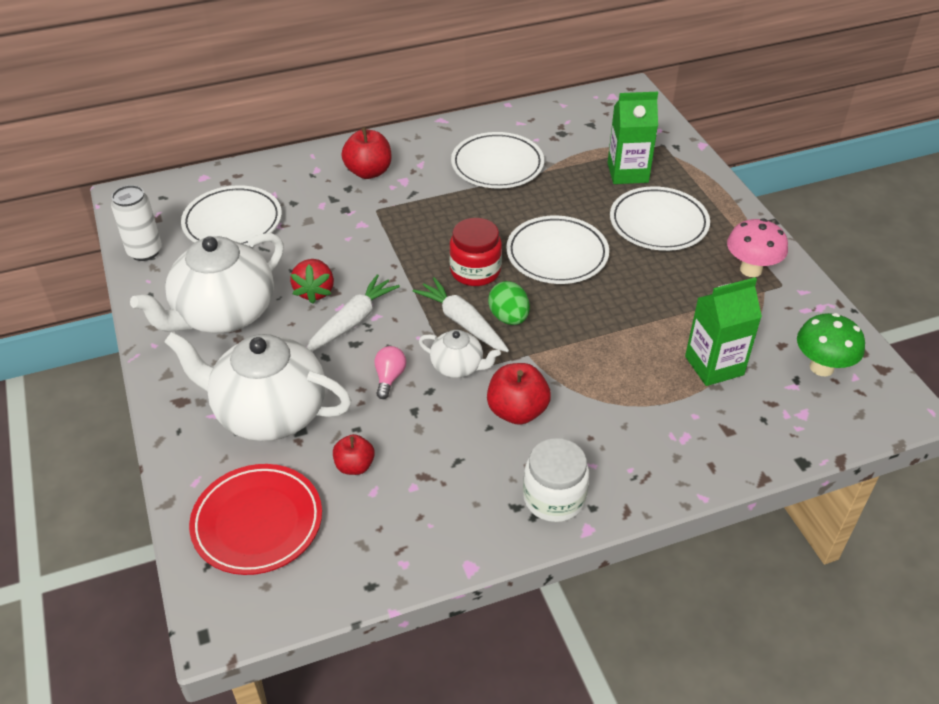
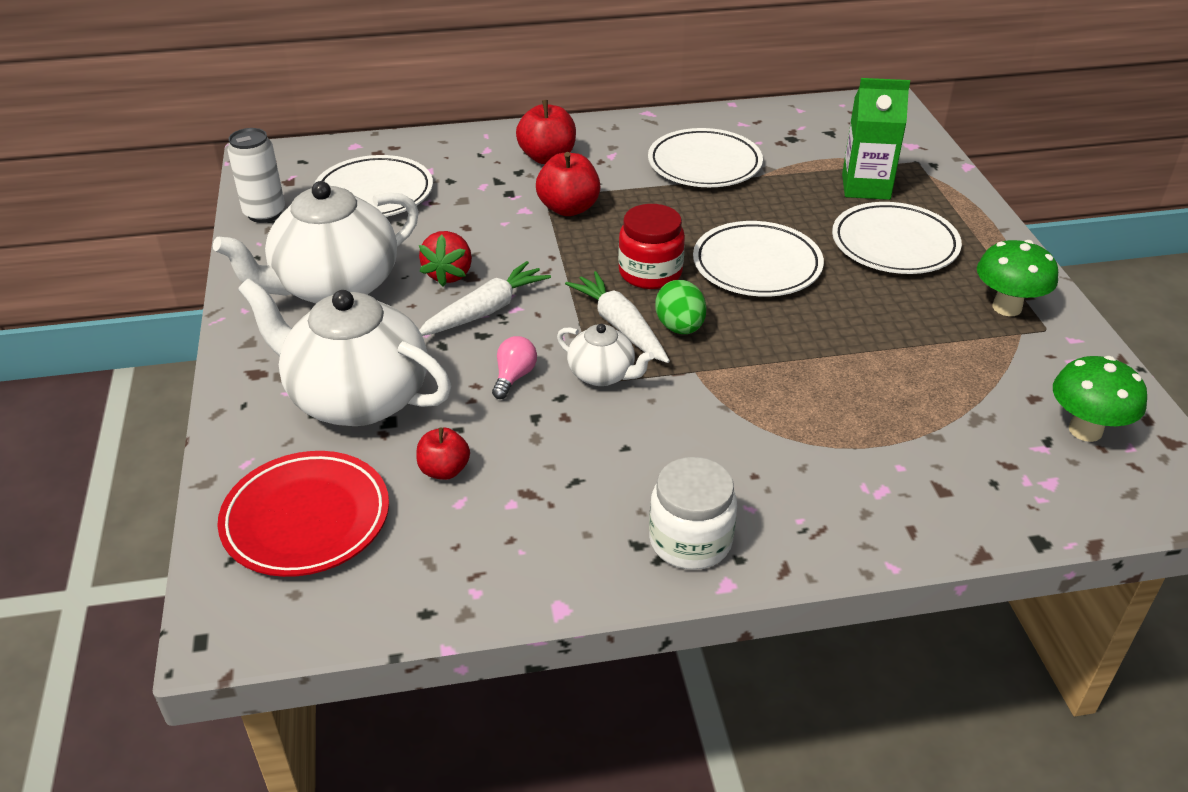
camera: 10 degrees right, 5 degrees down
red apple [487,363,551,425] -> red apple moved to [536,152,601,216]
green carton [685,277,762,386] -> none
pink mushroom [727,219,788,277] -> green mushroom [977,240,1058,316]

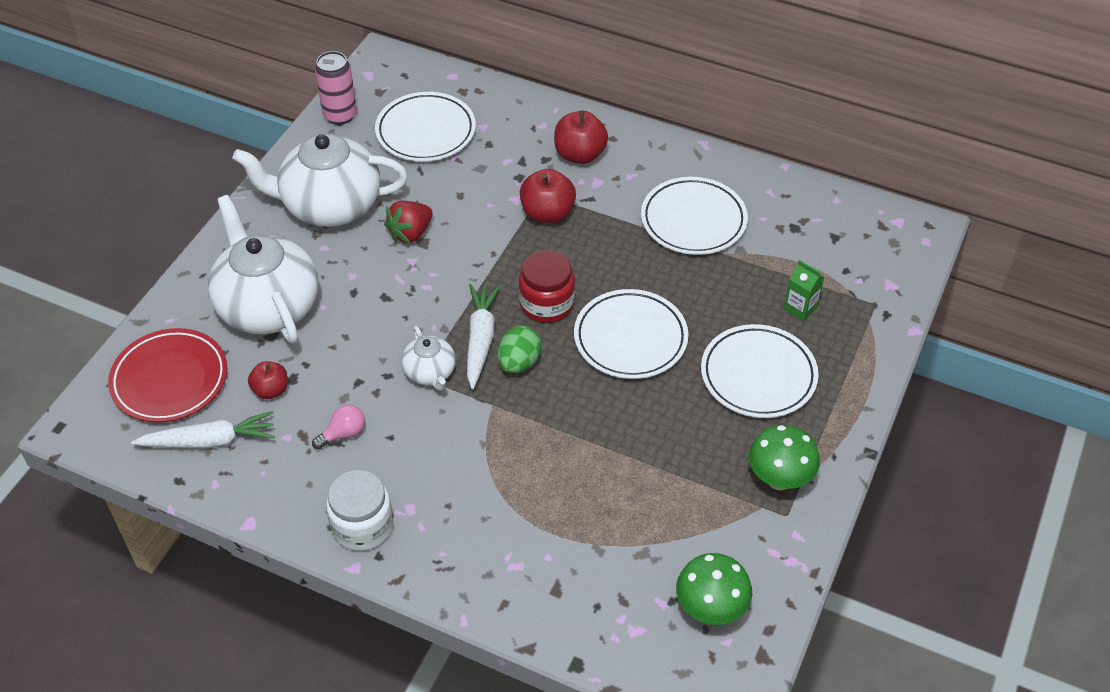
camera: 35 degrees right, 10 degrees up
white can [227,128,285,223] -> pink can [315,51,357,125]
white carrot [419,261,551,336] -> white carrot moved to [131,411,275,449]
pink light bulb [492,336,537,399] -> pink light bulb moved to [312,404,365,450]
green carton [842,78,910,200] -> green carton [784,260,824,321], size x0.57

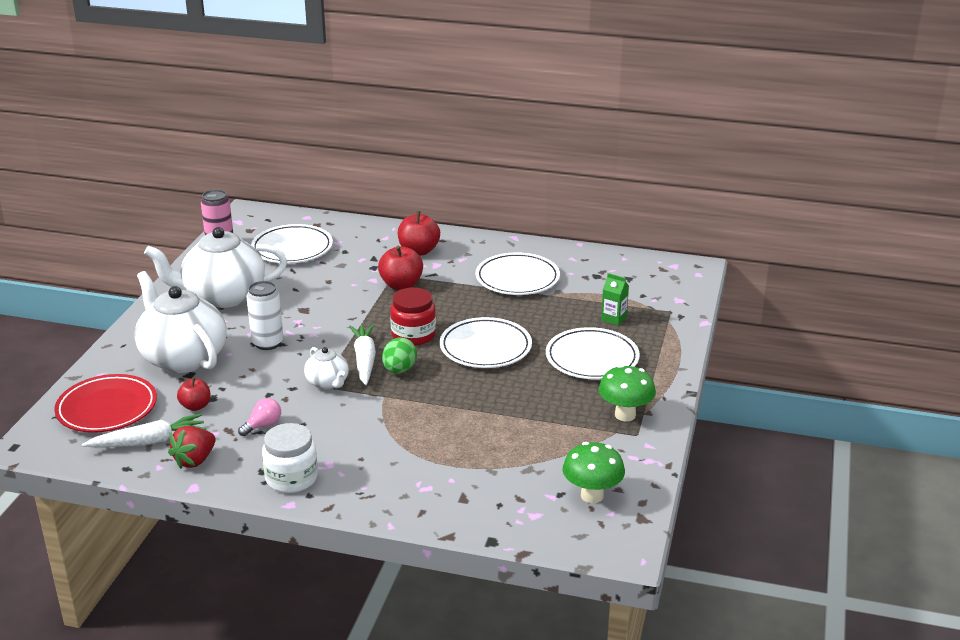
camera: 10 degrees left, 20 degrees down
red strawberry [384,201,433,244] -> red strawberry moved to [168,426,216,469]
none -> white can [247,281,283,350]

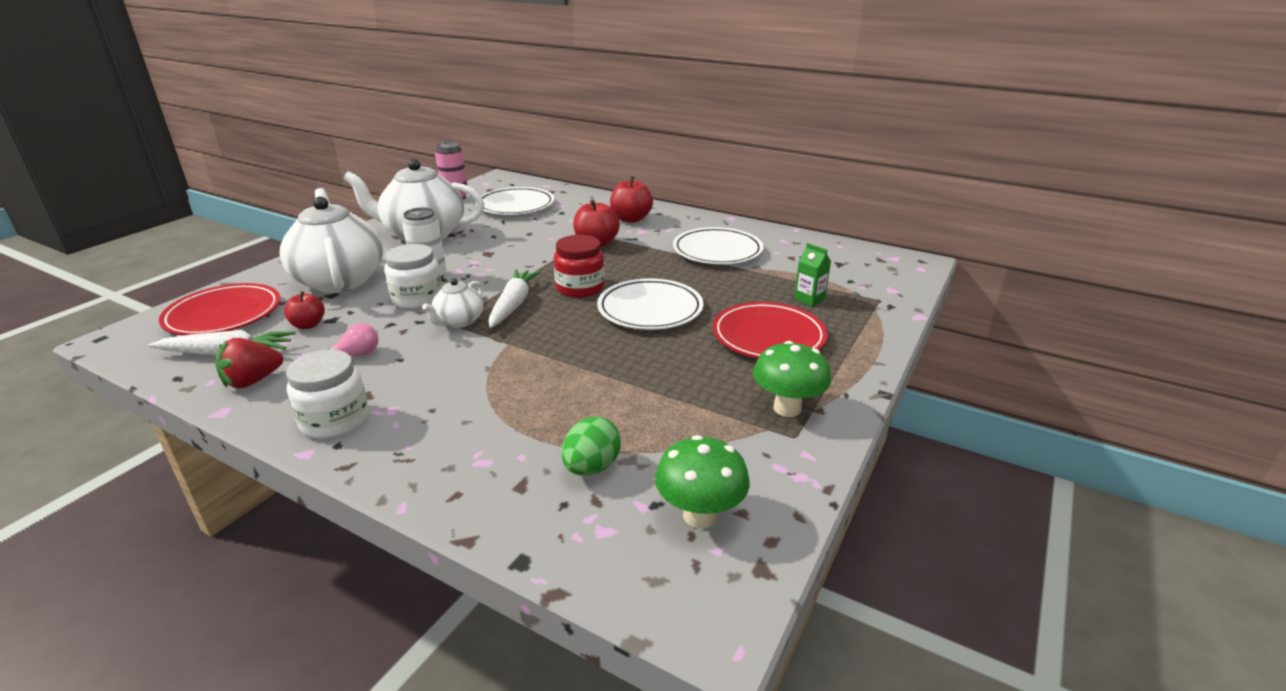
camera: 15 degrees right, 0 degrees up
white teapot [304,347,349,390] -> white teapot turned 45 degrees clockwise [422,278,484,328]
green egg [382,337,417,374] -> green egg moved to [561,417,621,476]
white plate [546,327,640,379] -> red plate [712,302,828,359]
none -> white jar [385,244,442,309]

